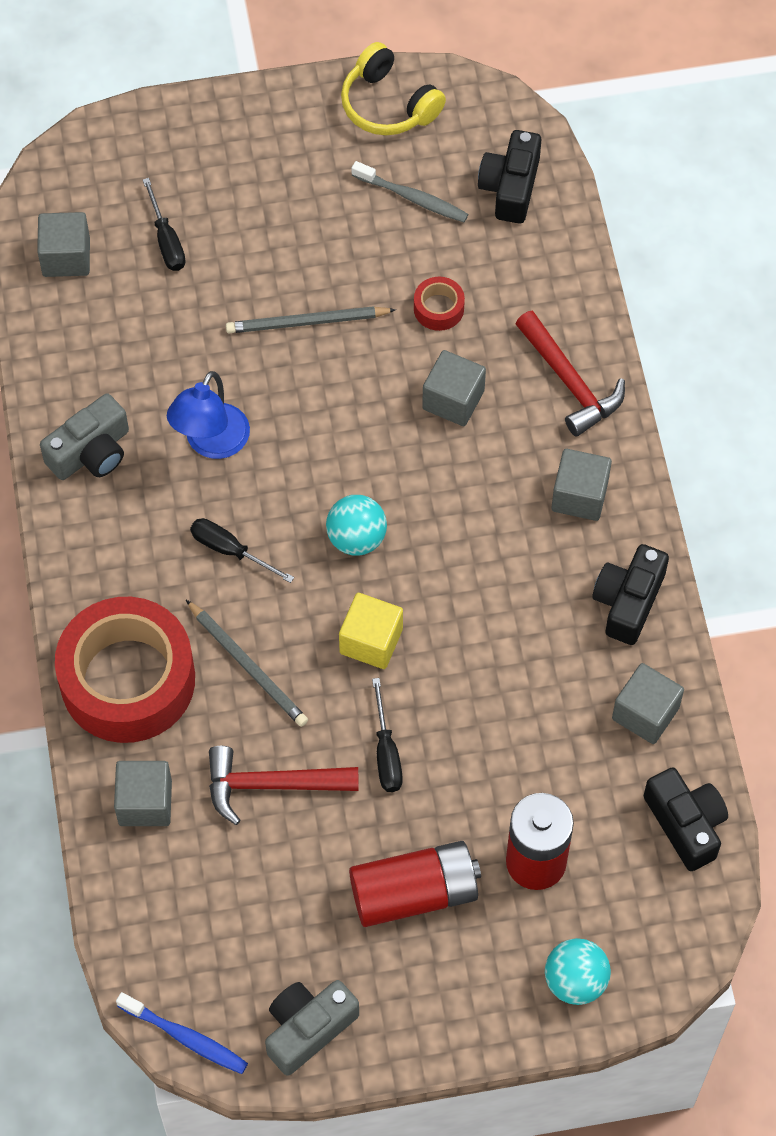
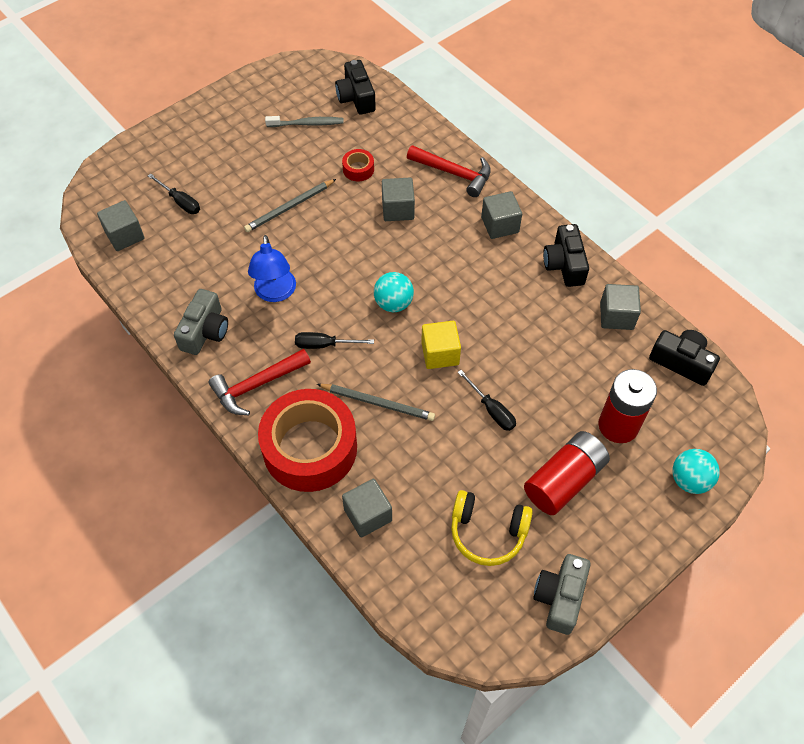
camera: 30 degrees left, 5 degrees down
blue toothbrush [116,992,248,1074] -> none
red hammer [209,746,359,825] -> red hammer moved to [209,349,311,415]
yellow headphones [341,42,446,135] -> yellow headphones moved to [451,490,533,566]

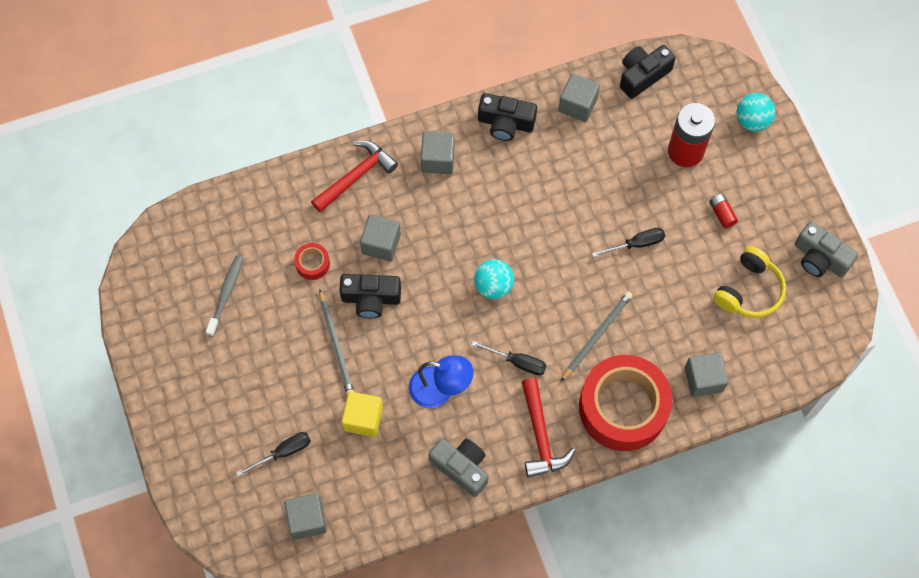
camera: 70 degrees left, 10 degrees up
black screwdriver [295,332,374,349] -> black screwdriver turned 90 degrees counterclockwise [471,341,547,375]
black camera [335,60,376,114] -> black camera moved to [339,274,401,318]
yellow cube [421,321,461,369] -> yellow cube moved to [342,392,383,437]
red battery [524,431,610,515] -> red battery [709,194,738,229], size x0.44

